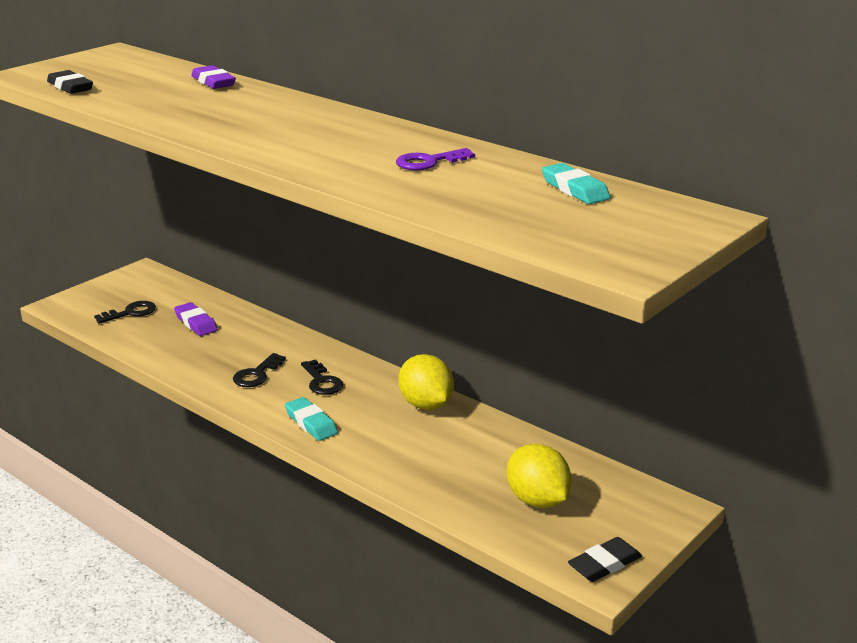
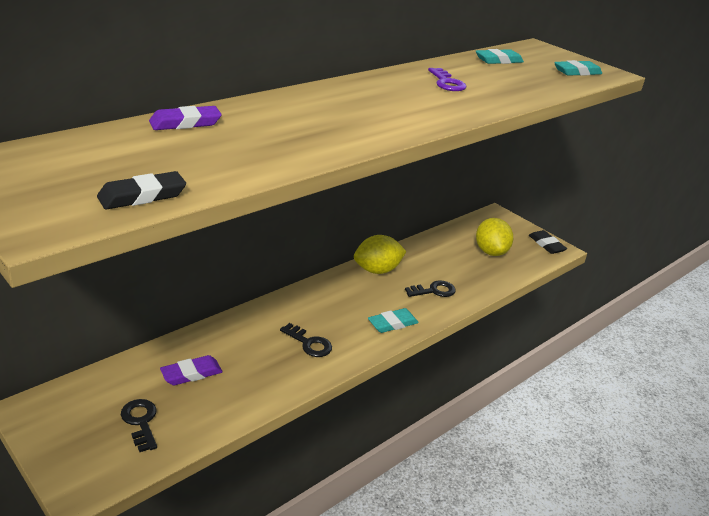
camera: 85 degrees left, 5 degrees up
black key [301,359,343,395] -> black key moved to [405,280,456,297]
yellow lemon [507,444,572,508] -> yellow lemon turned 75 degrees counterclockwise [476,218,513,256]
none -> turquoise eraser [554,60,602,76]

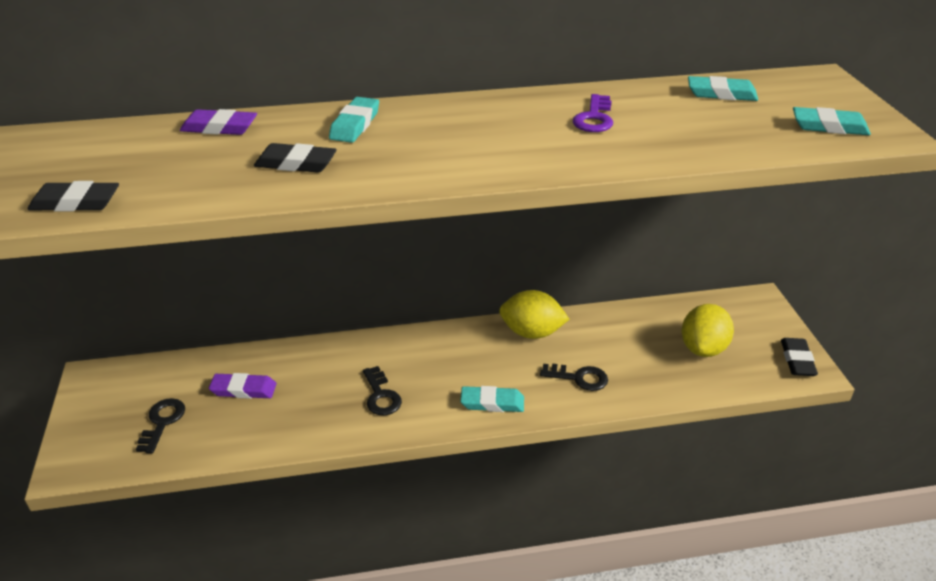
camera: 35 degrees right, 5 degrees up
none -> black eraser [254,143,337,173]
none -> turquoise eraser [329,97,379,143]

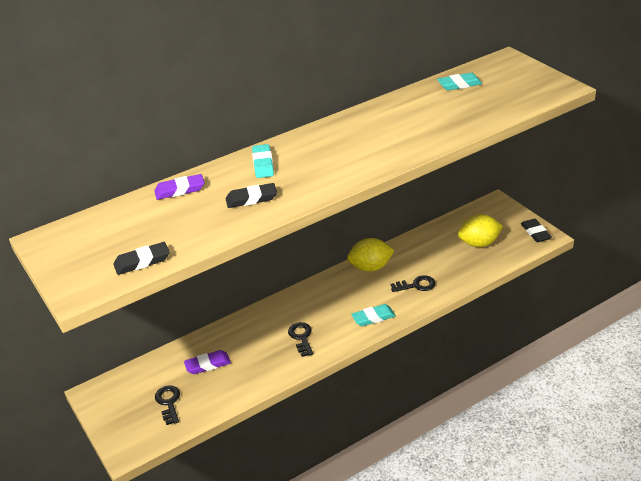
camera: 20 degrees left, 0 degrees up
black key [363,366,402,416] -> black key turned 150 degrees counterclockwise [288,322,313,357]
purple key [573,94,613,132] -> none
yellow lemon [682,304,734,357] -> yellow lemon turned 75 degrees clockwise [458,214,503,247]
turquoise eraser [793,107,871,135] -> none

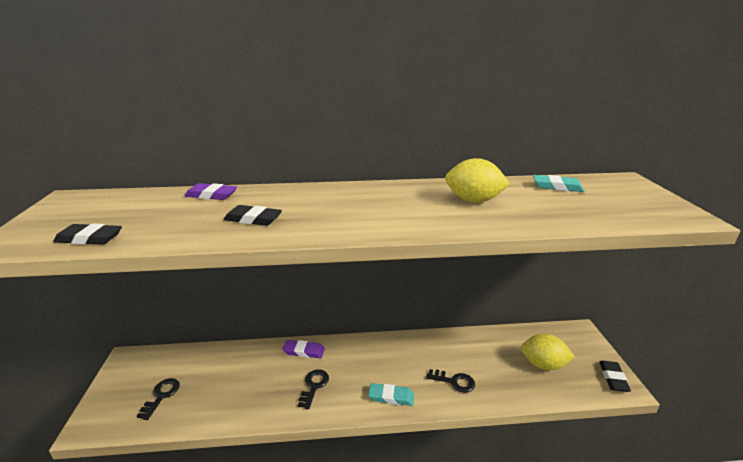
camera: 25 degrees right, 10 degrees down
purple eraser [184,350,231,374] -> purple eraser moved to [282,340,325,358]
turquoise eraser [252,144,274,178] -> none
yellow lemon [347,238,395,272] -> yellow lemon moved to [445,158,510,203]

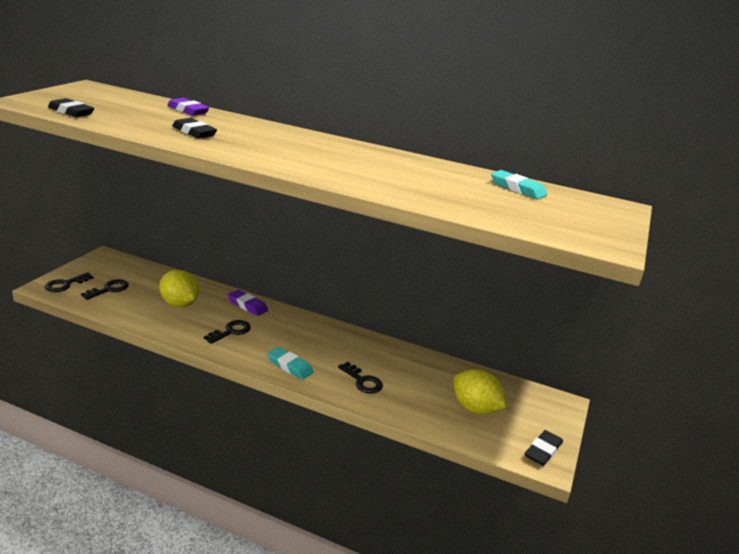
camera: 25 degrees right, 0 degrees up
yellow lemon [445,158,510,203] -> yellow lemon moved to [159,270,199,307]
none -> black key [45,272,93,292]

